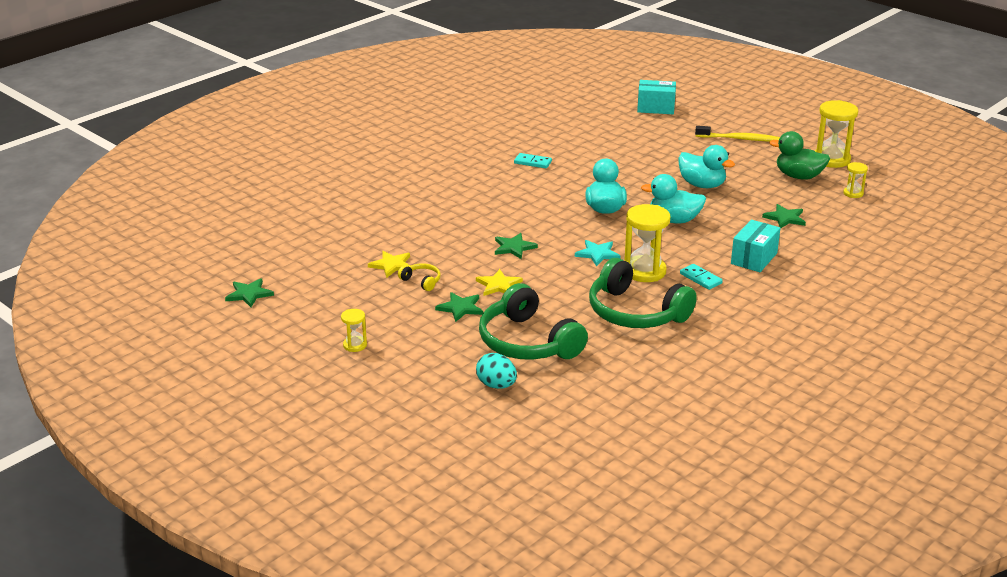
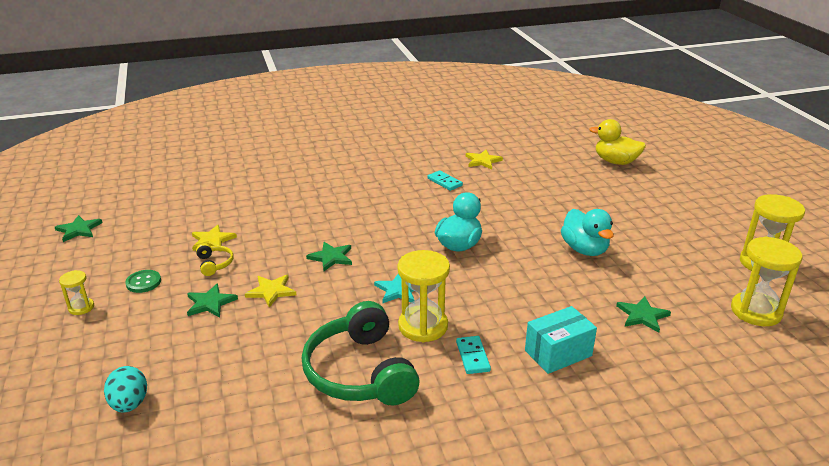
camera: 30 degrees right, 0 degrees up
green headphones [479,283,588,360] -> none
turquoise box [637,80,676,114] -> yellow duck [589,119,646,165]
turquoise duck [641,174,706,223] -> none
yellow toothbrush [695,126,780,141] -> none
green duck [769,131,830,180] -> none
yellow hourglass [843,162,868,198] -> yellow hourglass [731,237,802,326], size x1.96
none -> green button [125,270,161,293]
none -> yellow star [466,150,503,170]

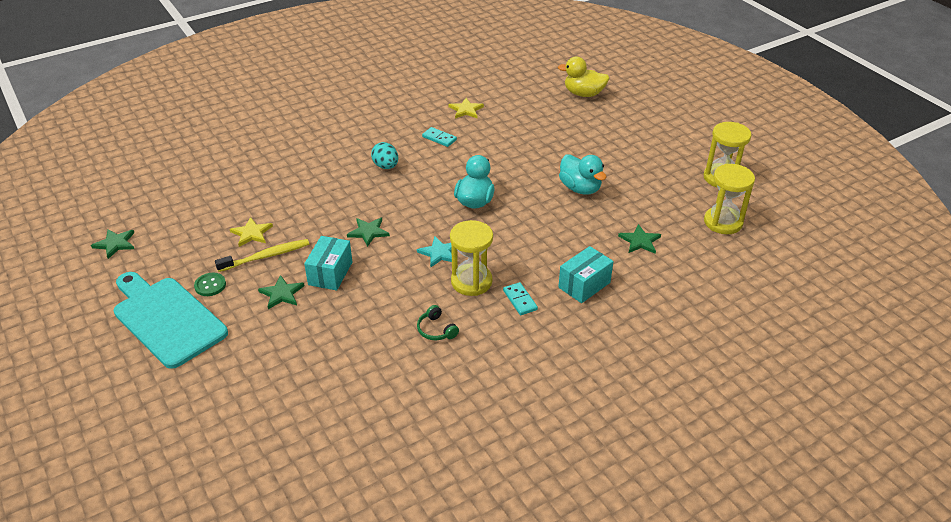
camera: 15 degrees left, 10 degrees up
yellow hourglass [59,270,94,315] -> turquoise cutting board [114,272,228,369]
turquoise egg [104,366,147,413] -> turquoise egg moved to [371,142,398,169]
yellow headphones [196,243,234,276] -> yellow toothbrush [215,239,309,272]
yellow star [245,275,296,308] -> turquoise box [304,236,352,291]
green headphones [302,301,420,405] -> green headphones [417,305,459,340], size x0.42

